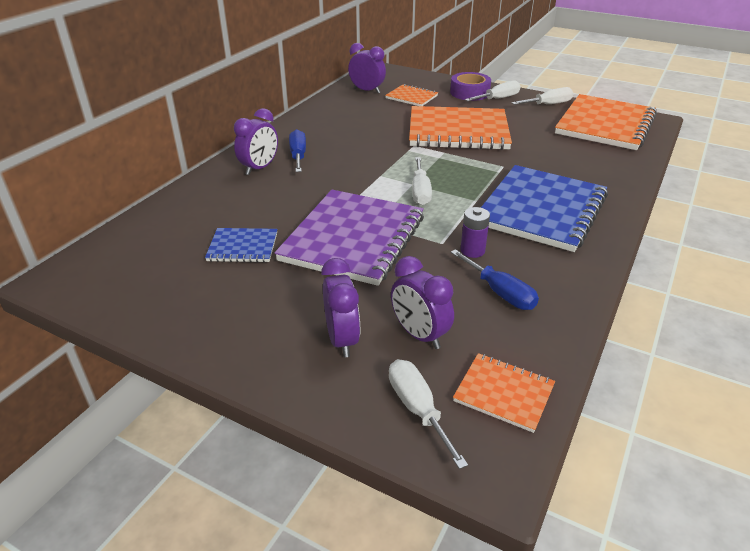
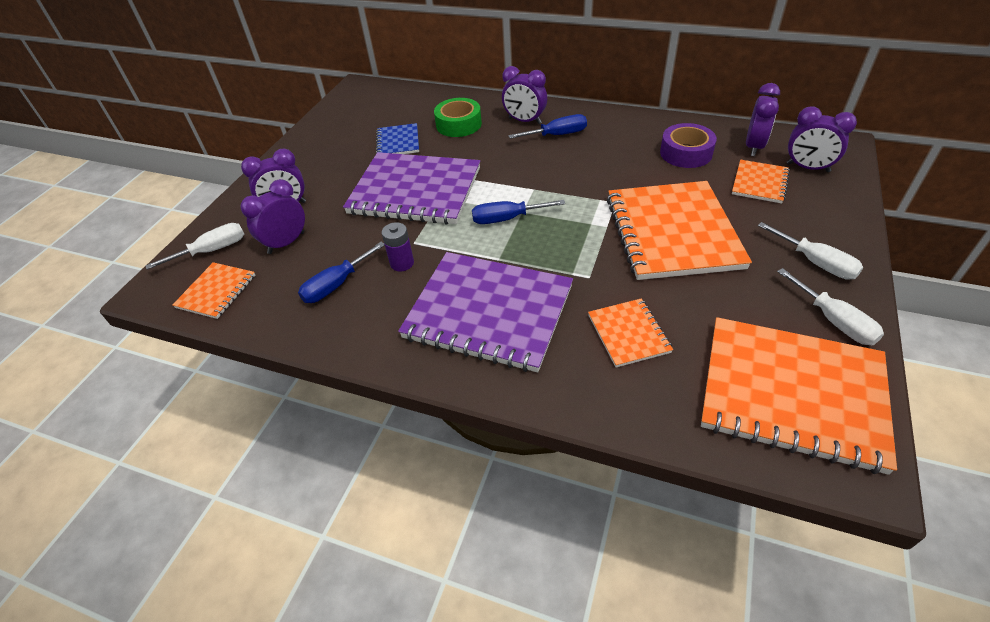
camera: 85 degrees right, 10 degrees up
white screwdriver [412,157,432,205] -> blue screwdriver [472,200,565,224]
purple tape [450,72,491,101] -> purple tape moved to [660,123,717,168]
blue notebook [481,165,608,252] -> purple notebook [398,252,573,372]
none -> green tape [434,98,482,137]
none -> orange notebook [588,298,673,367]
none -> purple clock [786,107,857,172]

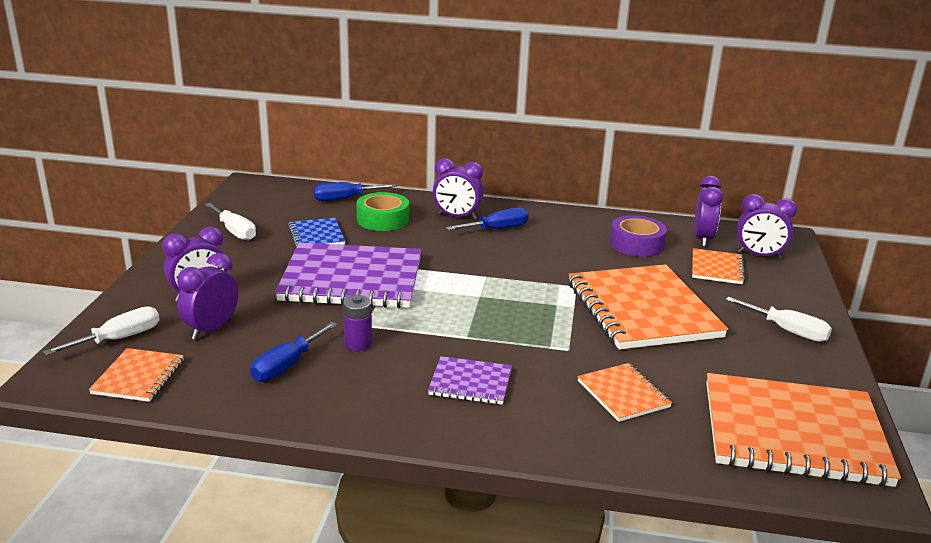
camera: 15 degrees left, 20 degrees down
purple notebook [398,252,573,372] -> purple notebook [428,356,512,405], size x0.48
blue screwdriver [472,200,565,224] -> blue screwdriver moved to [314,182,396,201]
white screwdriver [777,268,884,345] -> white screwdriver moved to [205,203,256,241]

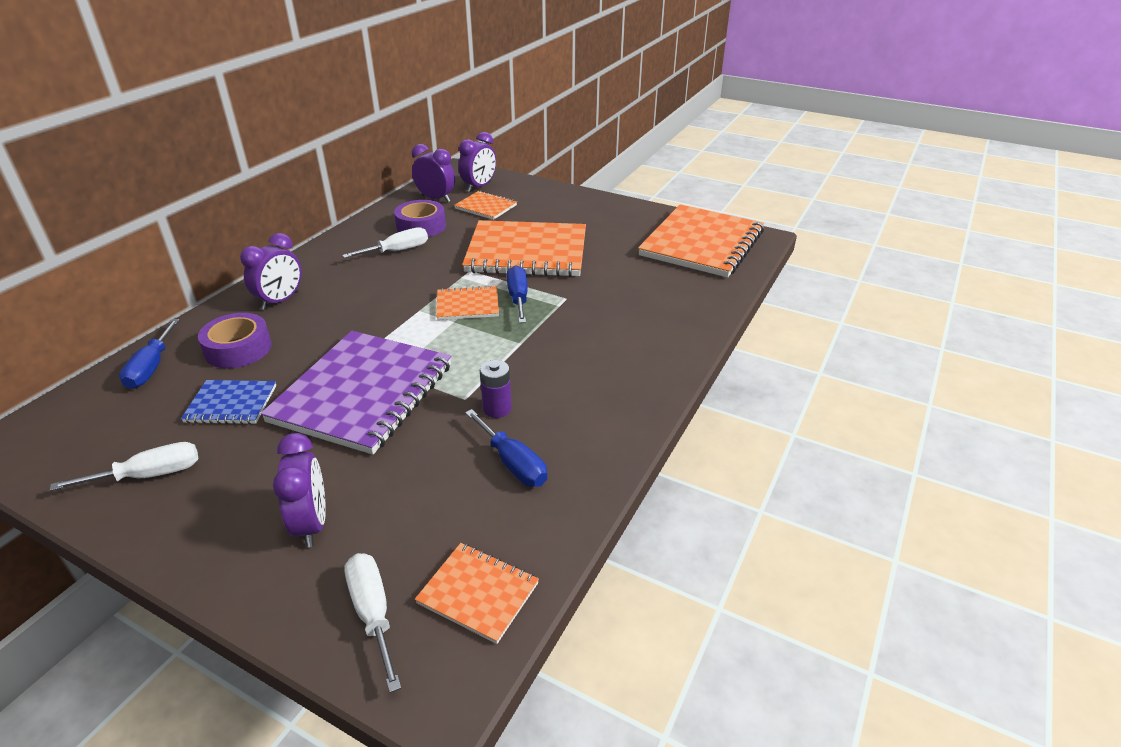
camera: 70 degrees left, 10 degrees up
purple clock [177,253,238,340] -> none
green tape [356,192,409,231] -> purple tape [198,313,272,369]
purple notebook [428,356,512,405] -> none
blue screwdriver [446,208,528,230] -> blue screwdriver moved to [507,265,528,323]
orange notebook [577,363,672,422] -> orange notebook moved to [436,285,499,320]
white screwdriver [725,297,832,342] -> white screwdriver moved to [342,227,428,258]

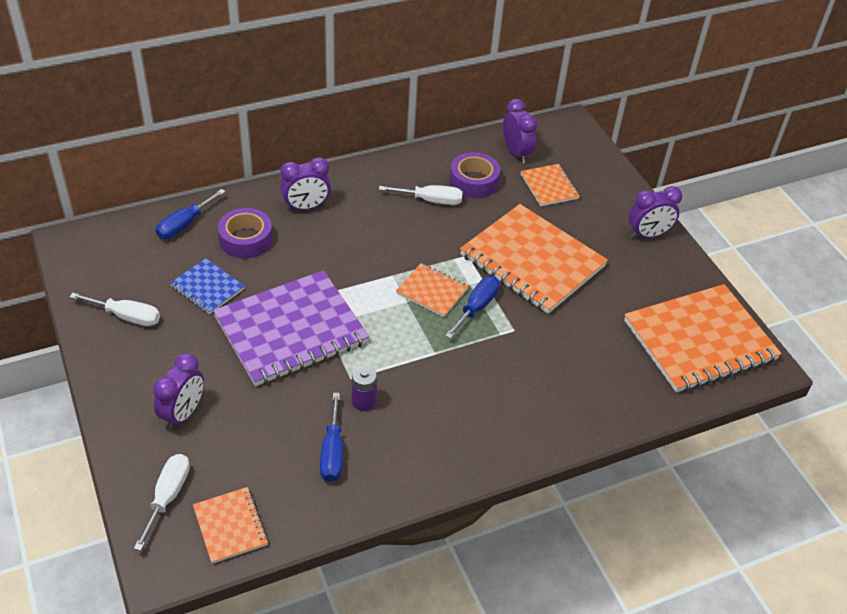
camera: 35 degrees right, 10 degrees up
purple clock [459,132,496,192] -> purple clock moved to [629,186,682,239]

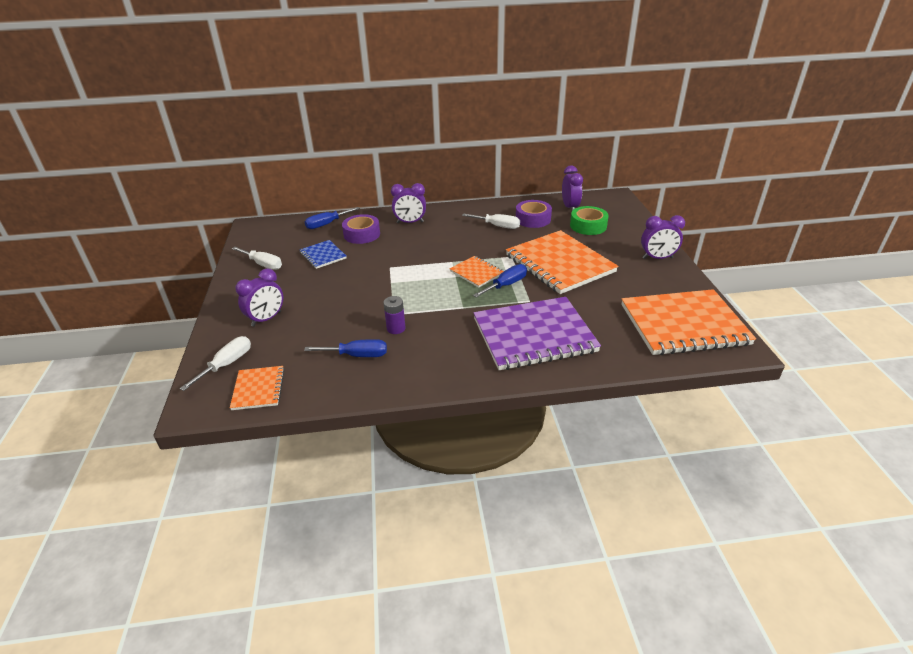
camera: 20 degrees right, 10 degrees down
purple notebook [213,270,369,386] -> purple notebook moved to [473,297,601,370]
blue screwdriver [320,393,343,482] -> blue screwdriver turned 105 degrees counterclockwise [304,339,387,357]
orange notebook [521,164,580,206] -> green tape [570,206,609,235]

